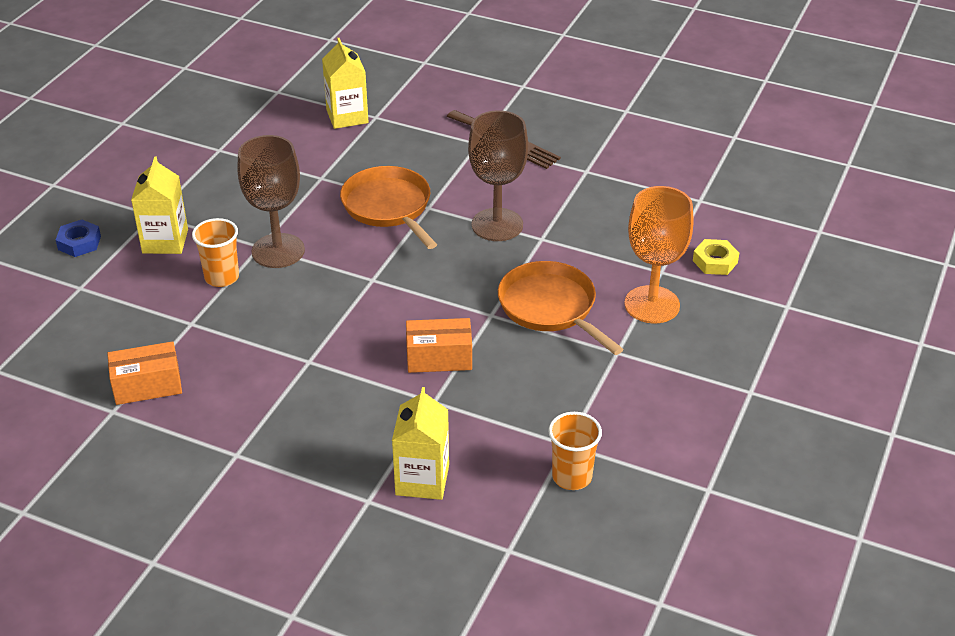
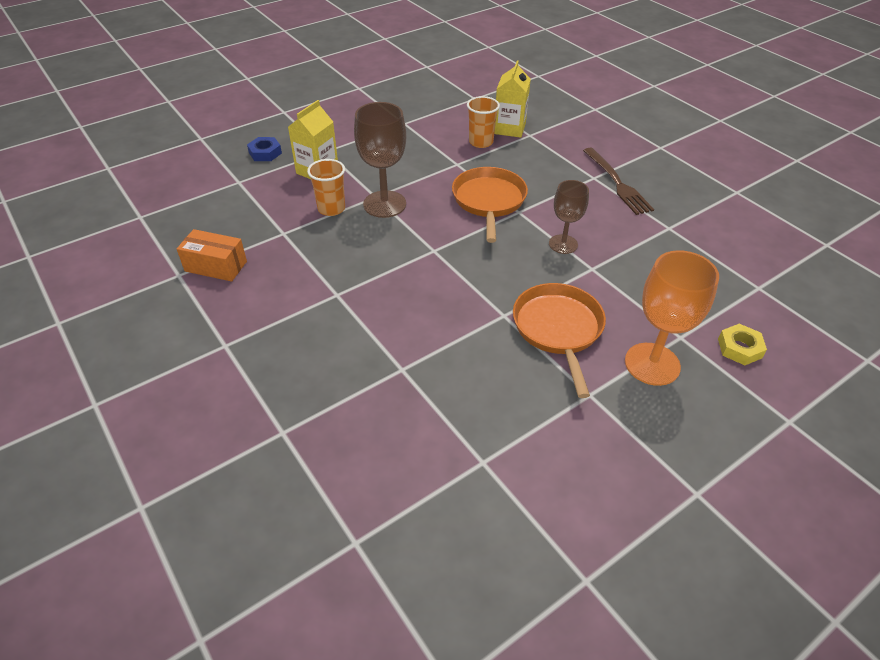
camera: 30 degrees right, 5 degrees up
yellow carton [392,387,449,500] -> none
orange box [406,318,472,373] -> none
brown goblet [468,110,528,241] -> brown goblet [549,180,589,254], size x0.63
orange cup [548,412,602,490] -> orange cup moved to [467,96,500,148]

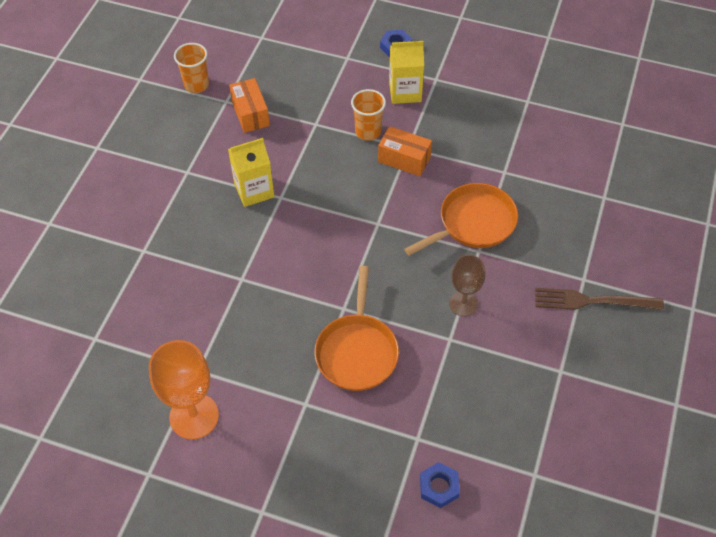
camera: 55 degrees right, 10 degrees up
brown goblet [354,102,406,218] -> orange box [378,126,432,176]
orange cup [467,96,500,148] -> orange cup moved to [174,43,209,93]
yellow carton [494,60,531,138] -> yellow carton moved to [228,138,274,207]
orange pan [513,283,606,398] -> orange pan turned 135 degrees clockwise [315,266,399,391]
brown fork [583,148,654,215] -> brown fork turned 60 degrees clockwise [535,288,664,310]
orange goblet [625,250,719,386] -> orange goblet moved to [149,340,219,439]
yellow nut [718,324,767,365] -> blue nut [420,462,460,508]

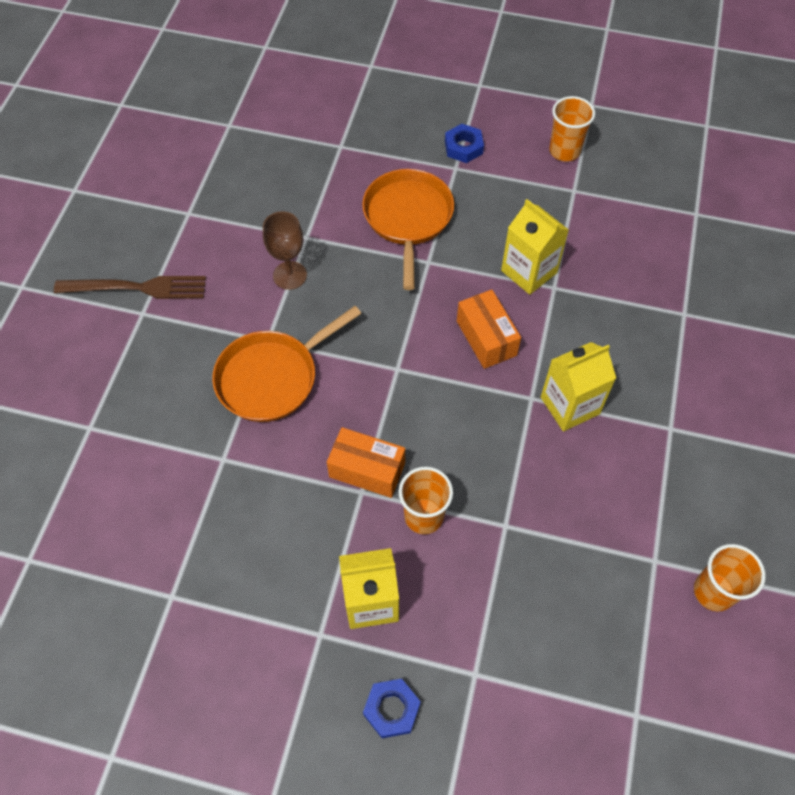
camera: 175 degrees right, 5 degrees up
orange goblet [149,340,219,439] -> orange cup [549,96,595,161]
orange box [229,78,270,133] -> orange box moved to [457,290,521,369]
blue nut [420,462,460,508] -> blue nut moved to [445,124,484,163]
none -> yellow carton [501,199,569,295]

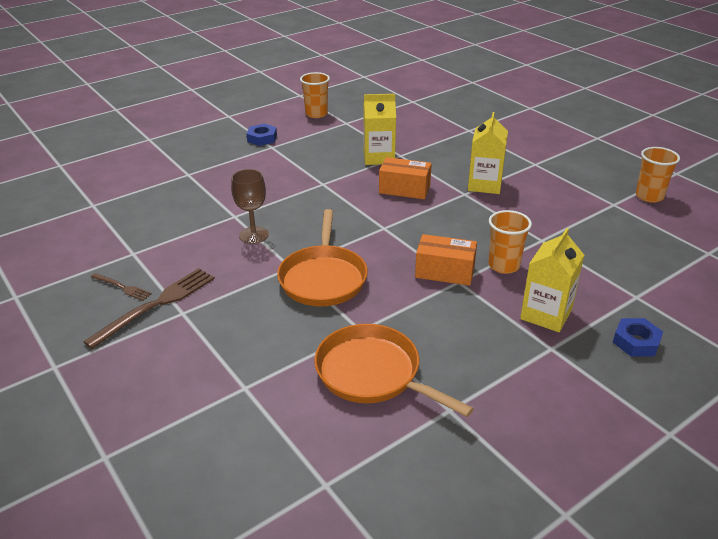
camera: 50 degrees left, 25 degrees down
orange box [327,427,405,498] -> orange box turned 45 degrees clockwise [415,234,477,286]
orange pan [362,169,454,290] -> orange pan moved to [314,324,474,417]
none -> brown fork [91,273,152,301]

